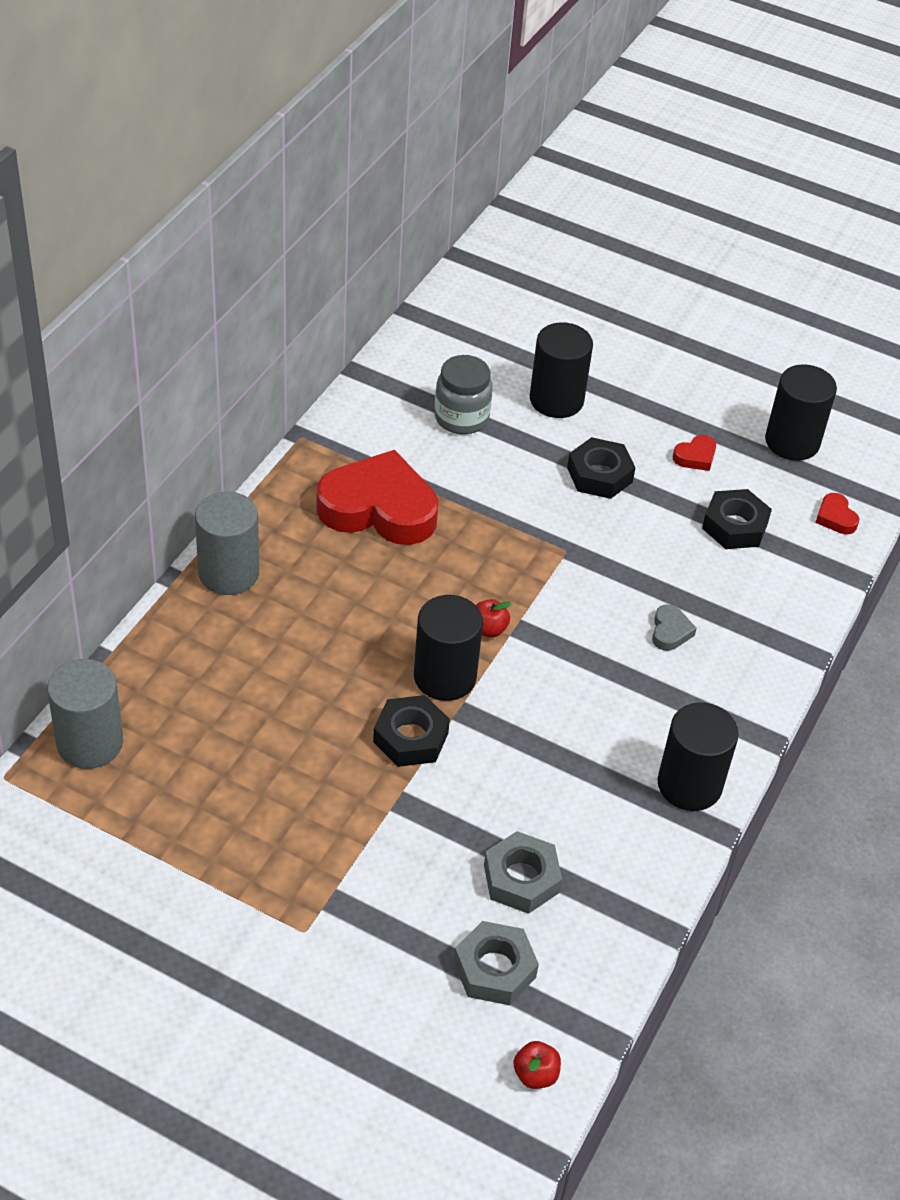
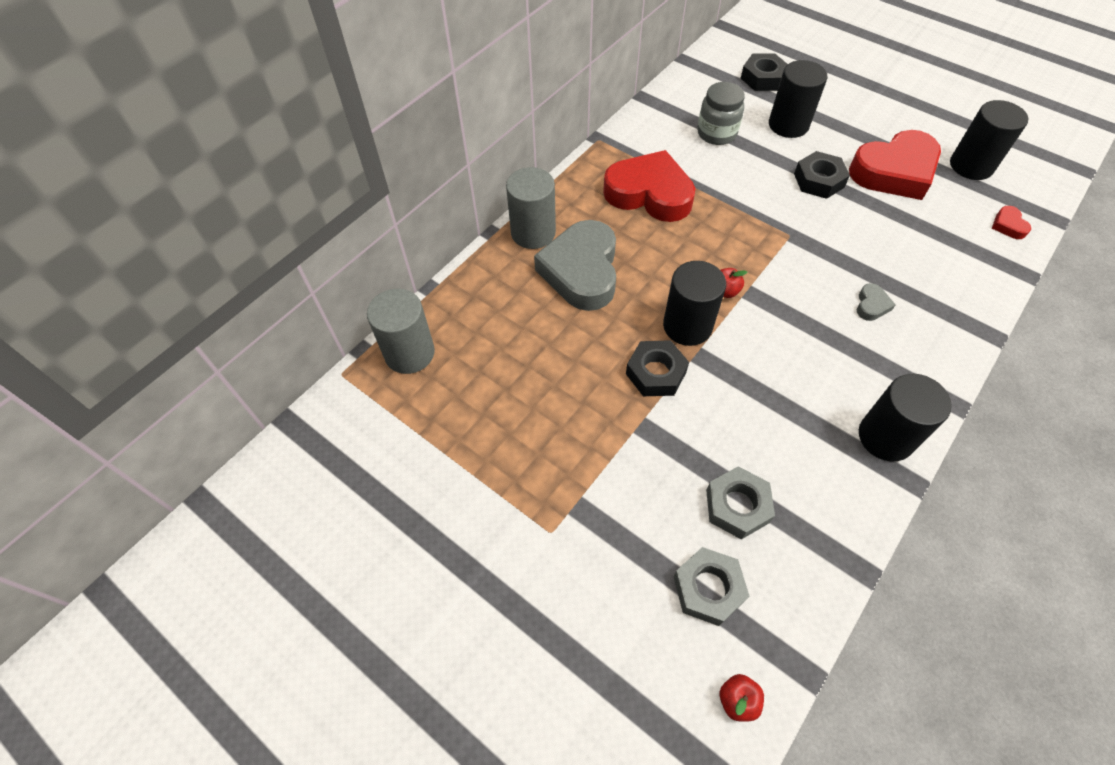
camera: 15 degrees right, 10 degrees up
red heart [673,435,716,471] -> red heart [849,130,941,200], size x2.49
black nut [702,489,772,549] -> black nut moved to [741,53,788,91]
none -> grey heart [534,220,616,311]

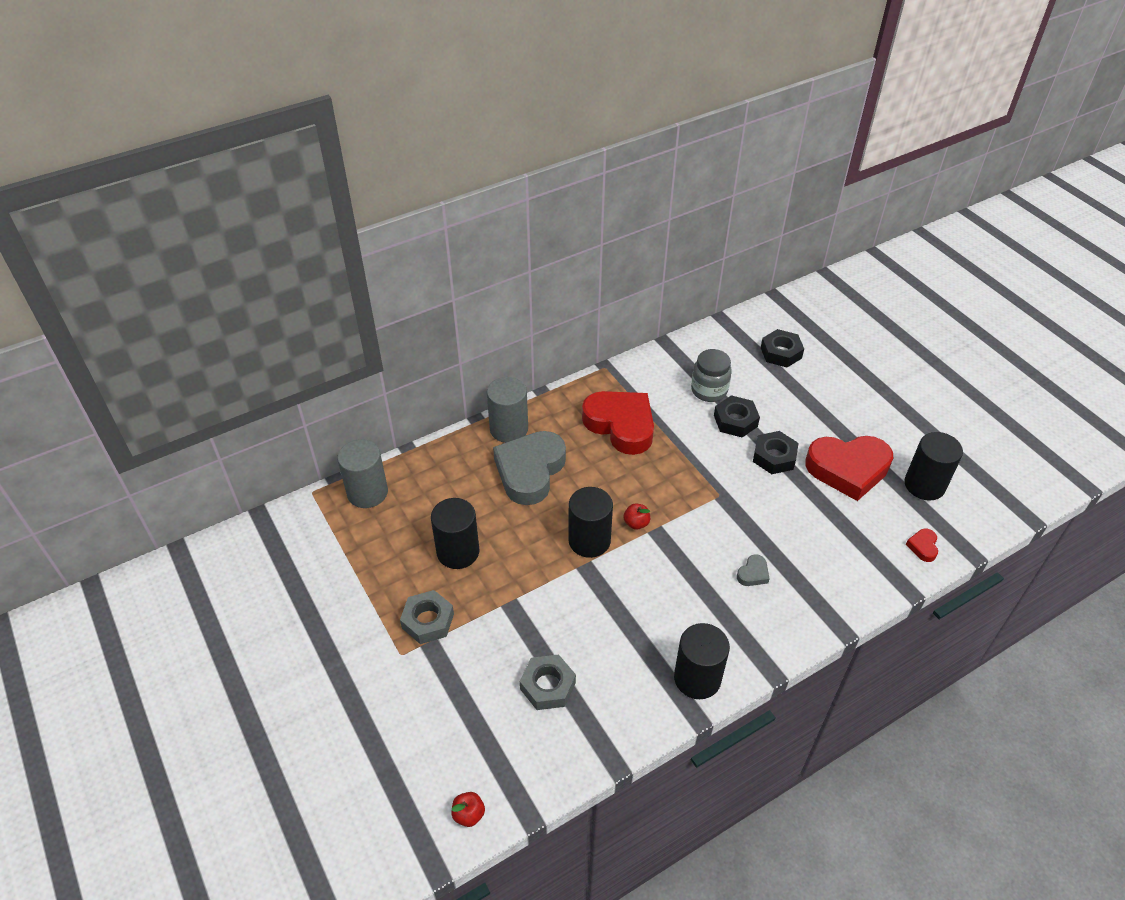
camera: 20 degrees right, 10 degrees down
black nut [626,340,689,396] -> black nut moved to [714,395,760,437]
grey nut [673,547,749,626] -> grey nut moved to [400,590,454,644]
black cylinder [769,60,828,138] -> black cylinder moved to [431,498,479,569]

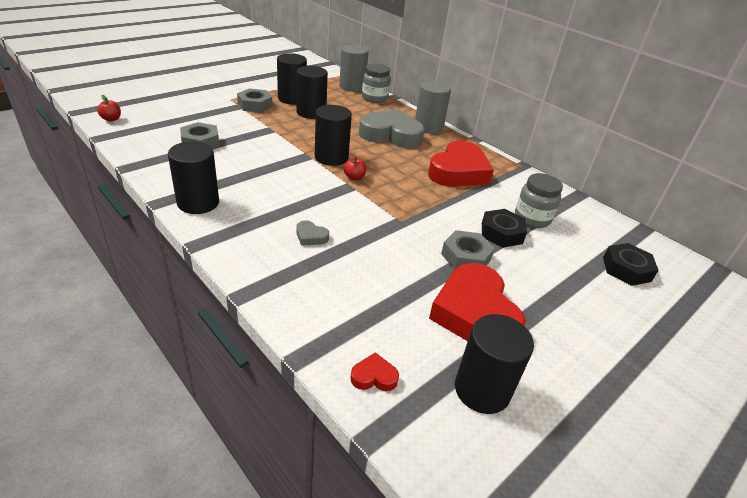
camera: 75 degrees right, 10 degrees down
black nut [753,431,799,474] -> grey nut [441,230,495,269]
none -> black cylinder [277,53,307,104]
none -> grey jar [362,64,391,103]

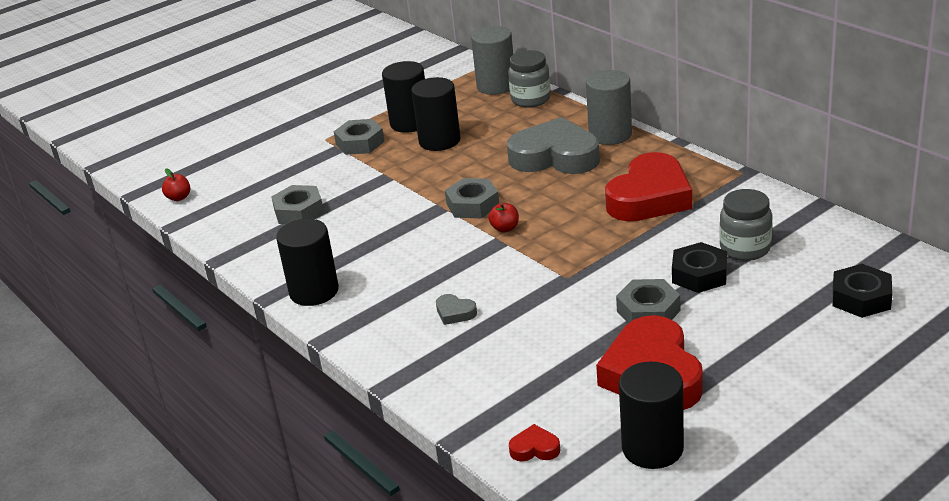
camera: 10 degrees right, 5 degrees down
black cylinder [315,105,352,166] -> grey nut [445,178,499,218]

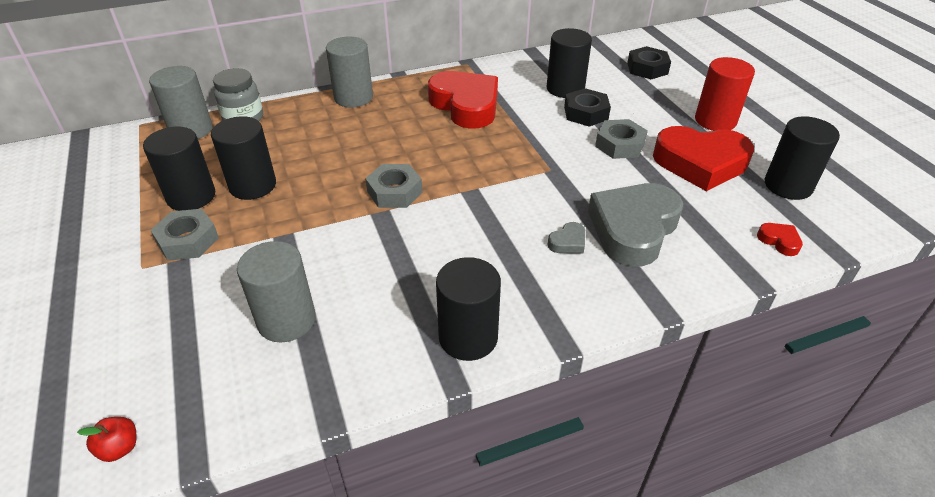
camera: 75 degrees left, 10 degrees up
grey nut [271,185,324,224] -> grey cylinder [237,241,316,342]
red apple [488,203,519,233] -> none
grey heart [507,117,600,174] -> grey heart moved to [588,183,683,267]
red heart [509,424,560,462] -> red heart turned 120 degrees clockwise [757,223,803,256]
grey jar [720,189,772,261] -> black cylinder [547,28,592,98]
none -> red cylinder [695,57,755,131]

